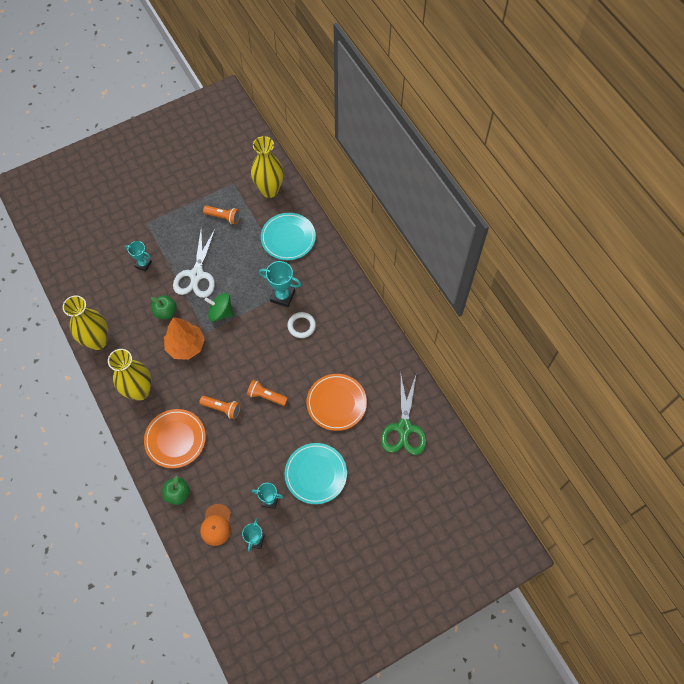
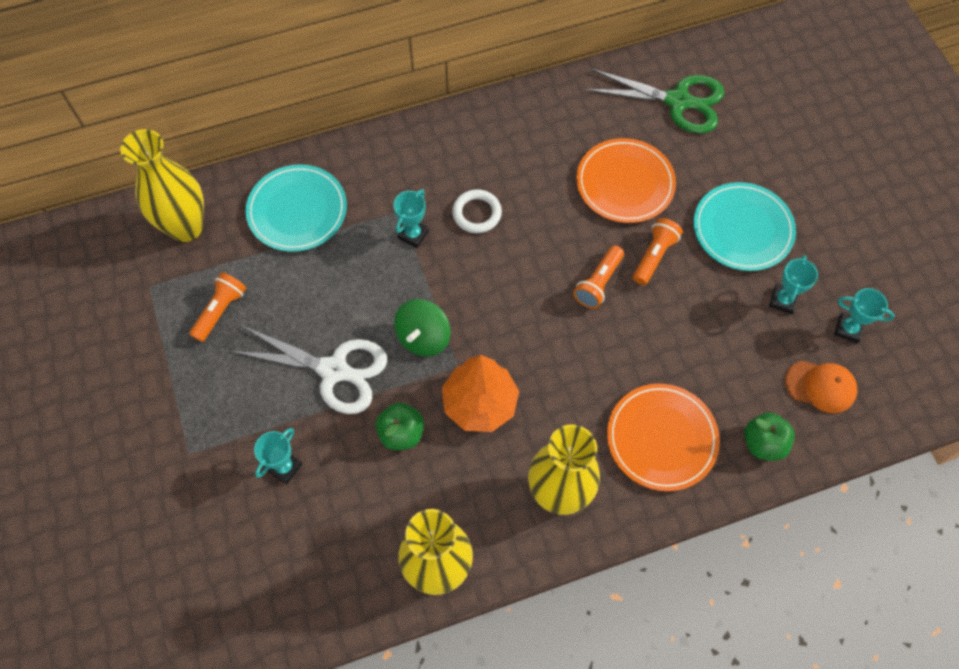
camera: 80 degrees left, 0 degrees up
orange flashlight [200,396,241,419] -> orange flashlight moved to [633,218,683,285]
turquoise trophy [259,261,302,307] -> turquoise trophy [394,189,429,248], size x0.66

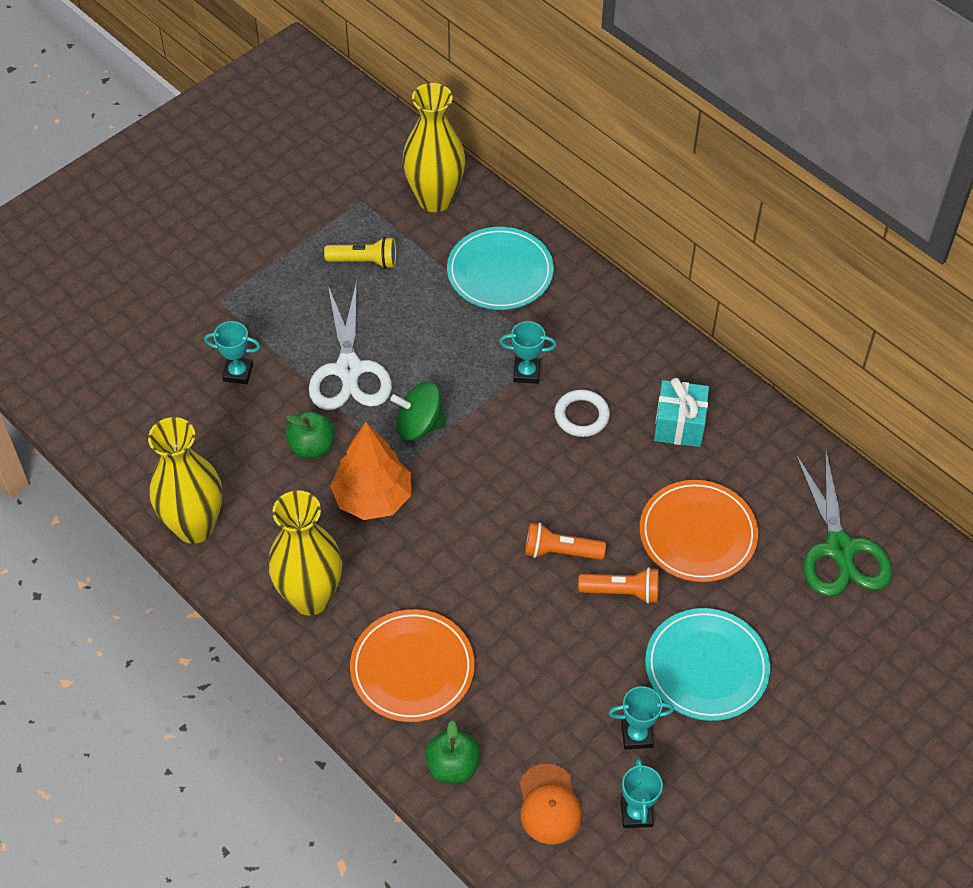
camera: 65 degrees right, 10 degrees down
orange flashlight [189,272,246,342] -> yellow flashlight [324,237,396,269]
none -> turquoise gift [654,378,709,447]

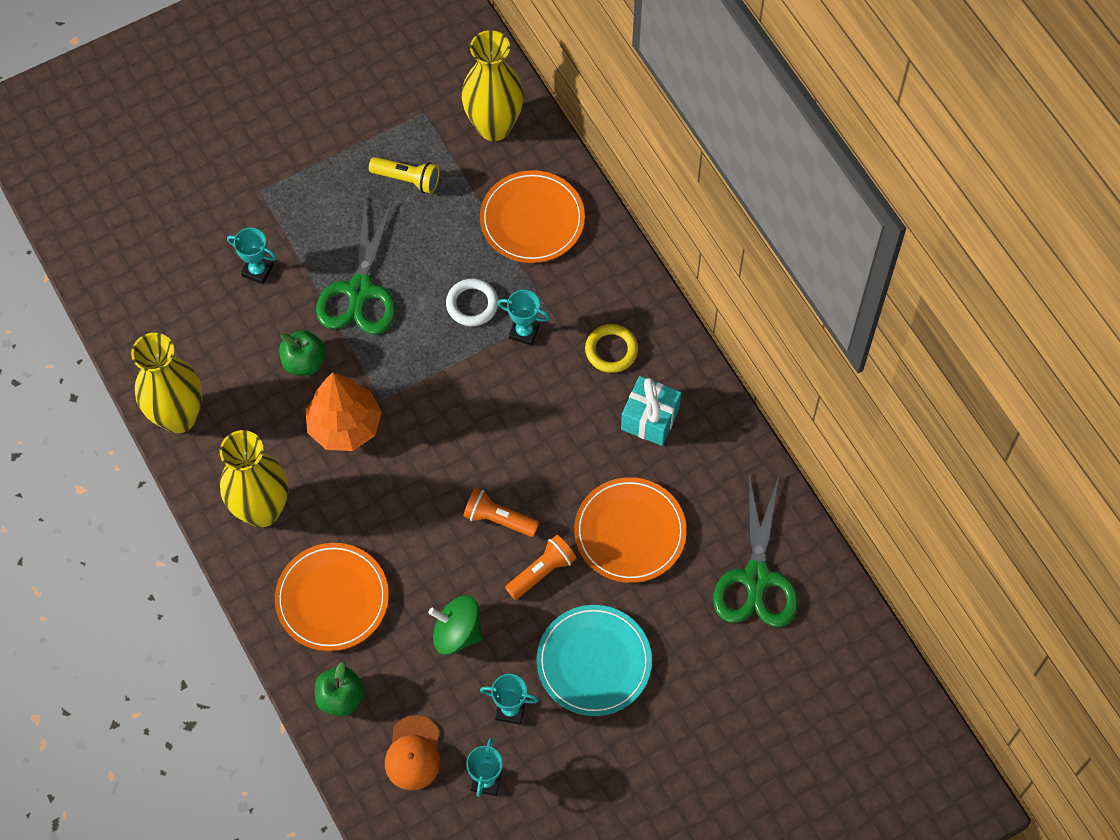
camera: 15 degrees right, 10 degrees up
white scissors [309,281,392,410] -> green scissors [316,197,395,334]
green spinning top [390,382,446,441] -> green spinning top moved to [429,595,483,655]
turquoise plate [447,227,554,310] -> orange plate [480,170,585,263]
white ring [554,390,610,437] -> white ring moved to [446,278,498,326]
orange flashlight [578,567,659,604] -> orange flashlight turned 60 degrees counterclockwise [505,535,577,600]
none -> yellow ring [585,324,638,373]

